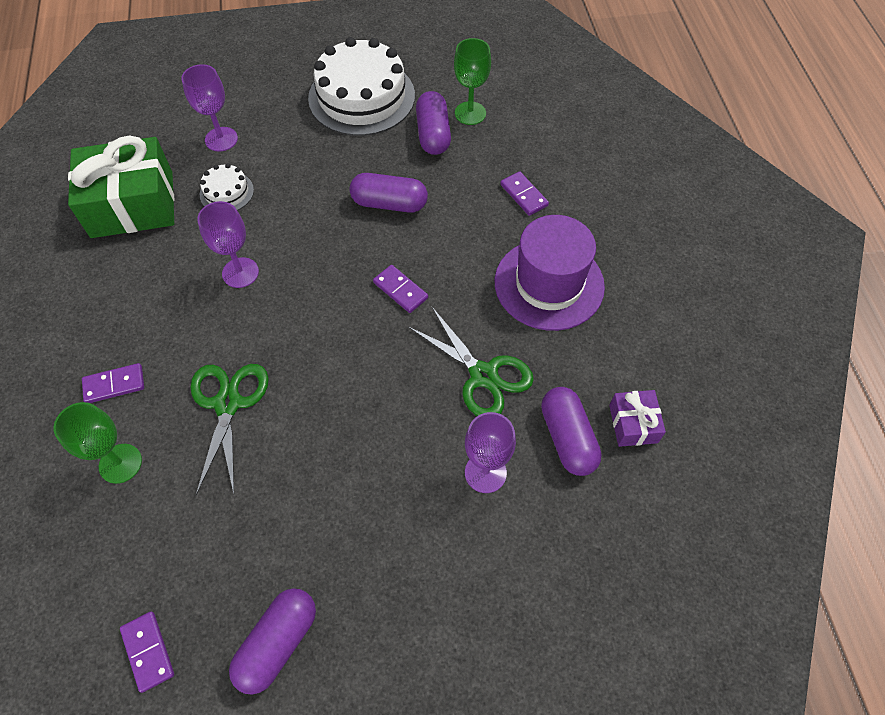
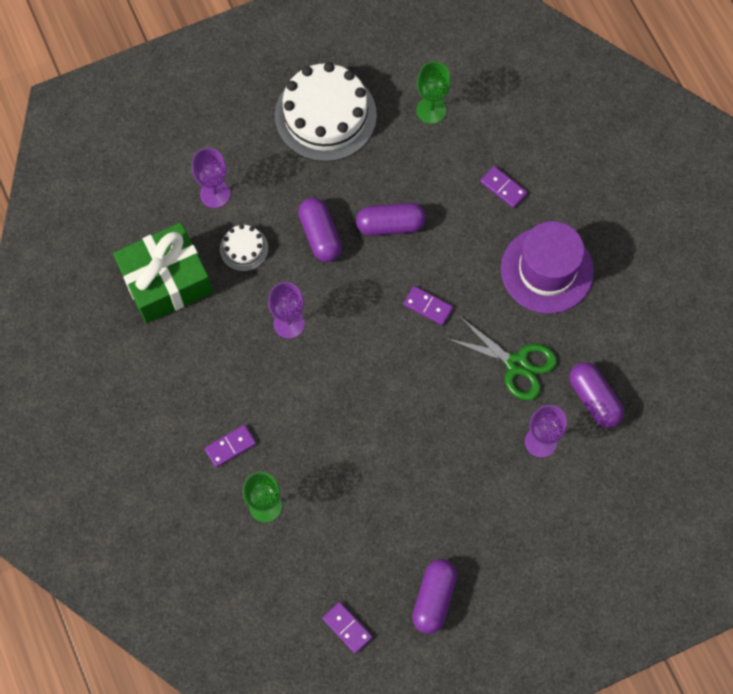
camera: 15 degrees left, 10 degrees up
green scissors [190,364,269,495] -> none
purple capsule [416,91,451,155] -> purple capsule moved to [298,197,342,262]
purple gift [609,390,666,447] -> none

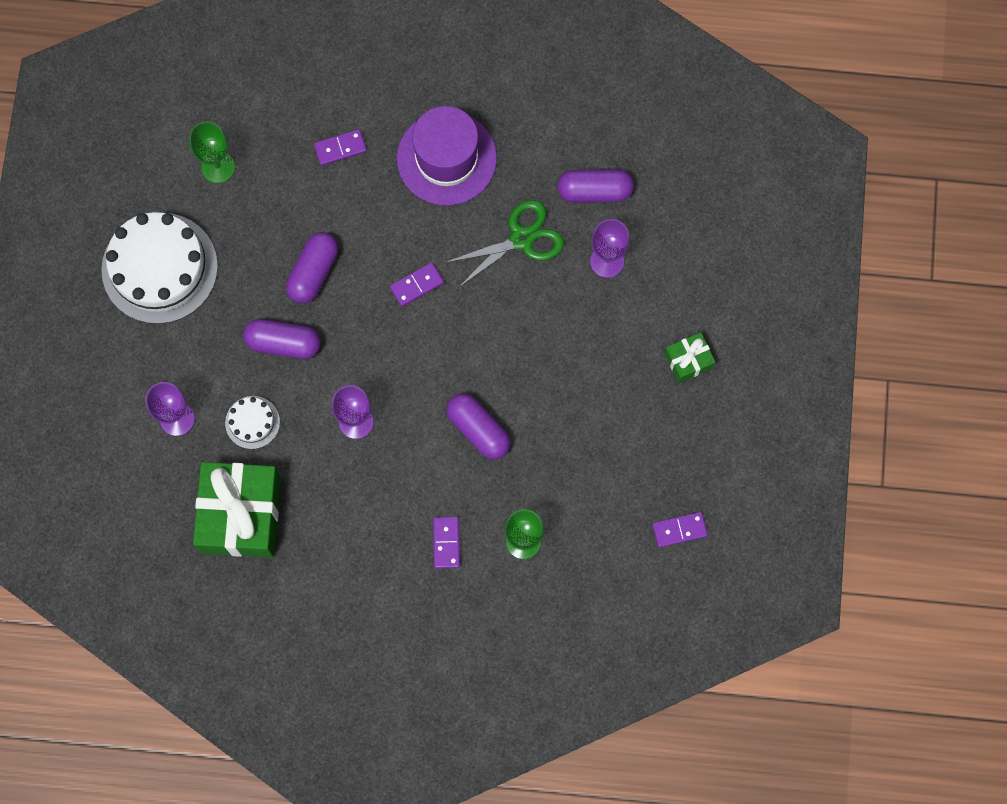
camera: 60 degrees left, 5 degrees up
purple capsule [412,559,457,634] -> purple capsule moved to [446,394,511,459]
none -> green gift [664,332,716,383]

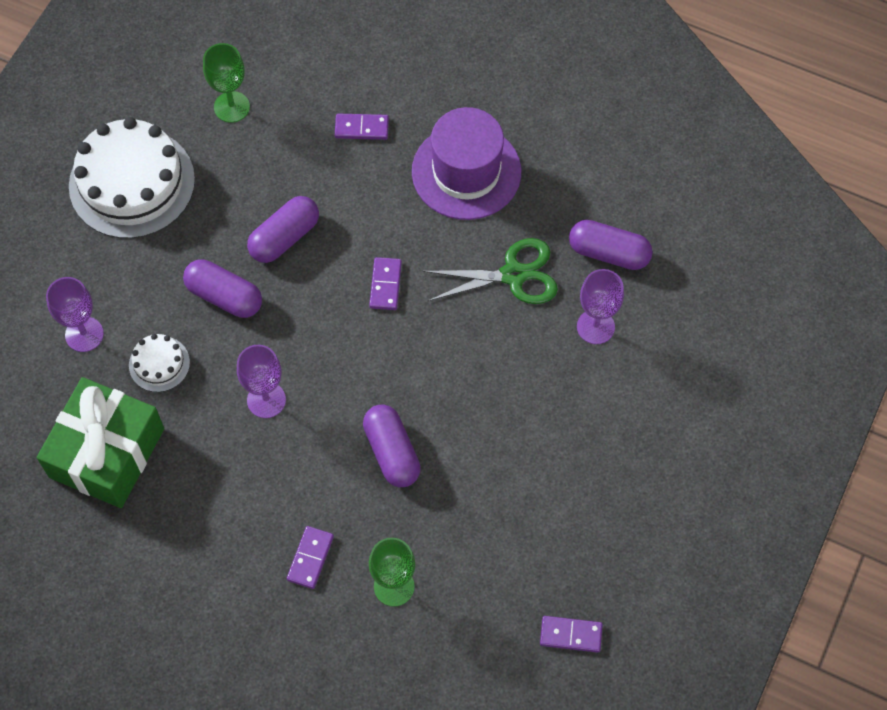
camera: 20 degrees right, 10 degrees down
purple domino [390,262,444,307] -> purple domino turned 75 degrees counterclockwise [369,257,402,310]
green gift [664,332,716,383] -> none

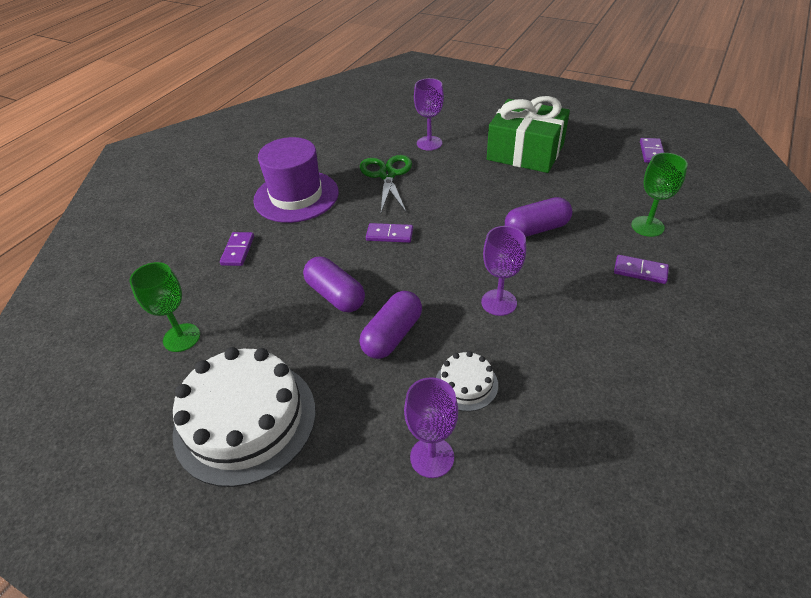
camera: 85 degrees left, 20 degrees down
green gift [37,377,164,508] -> green gift moved to [487,96,570,173]
purple capsule [569,220,653,270] -> none

